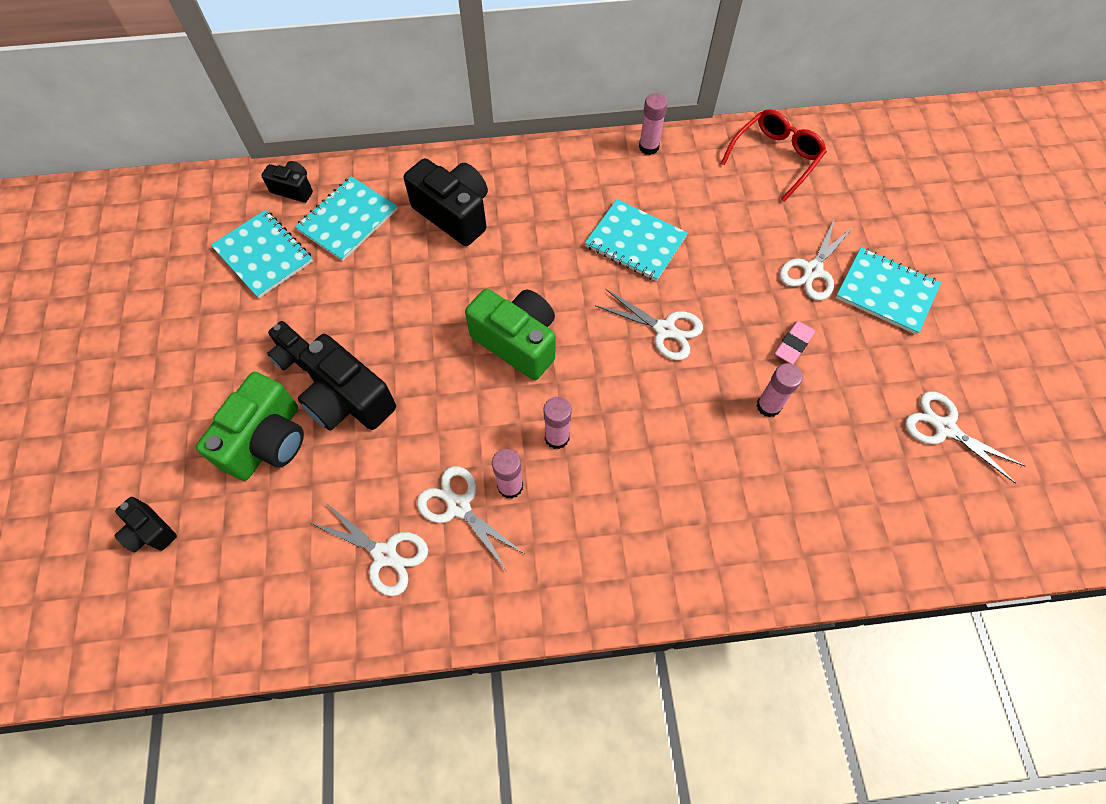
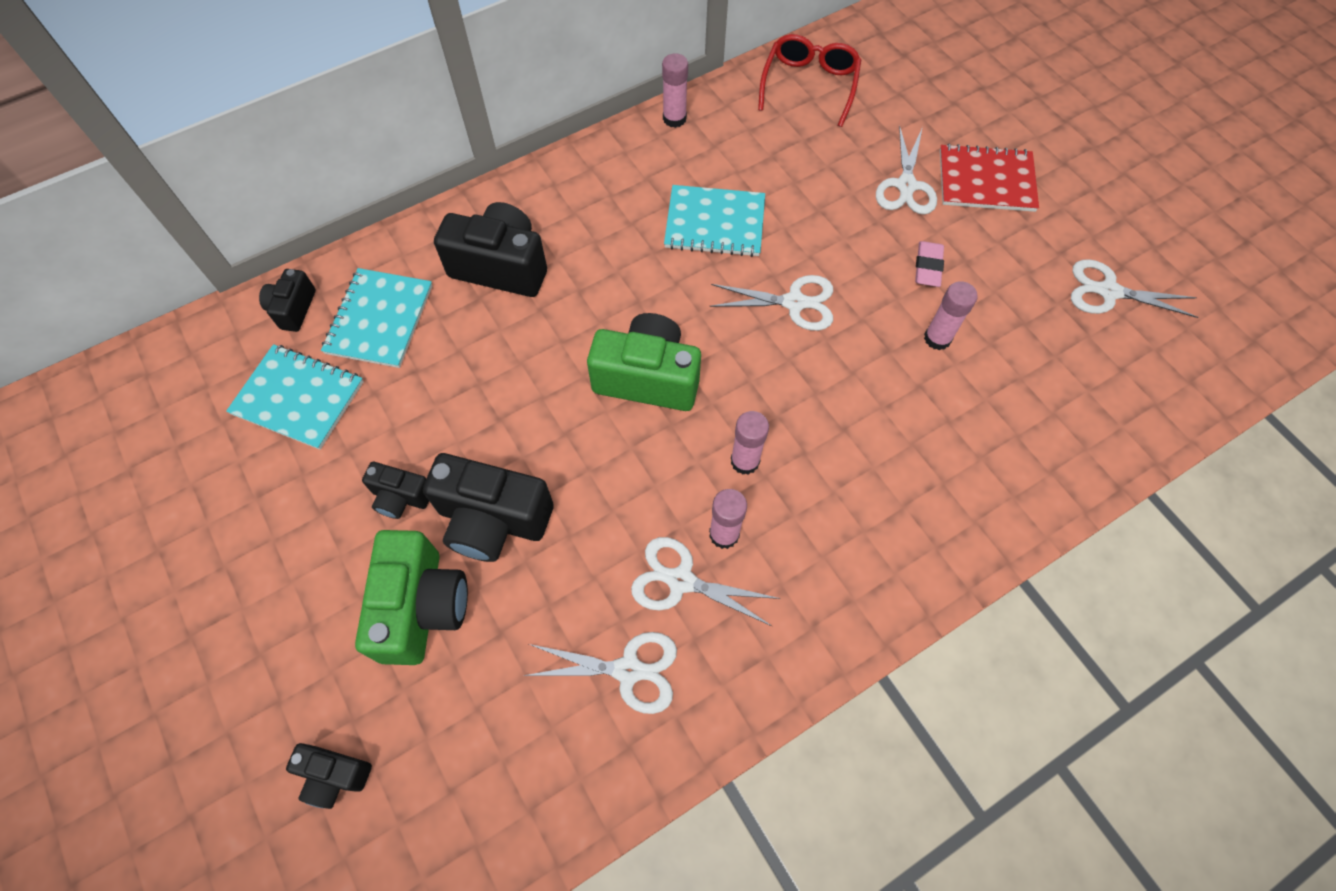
camera: 25 degrees left, 0 degrees up
black camera [261,161,313,203] -> black camera turned 75 degrees counterclockwise [259,269,316,332]
turquoise notebook [836,247,941,335] -> red notebook [940,144,1039,212]

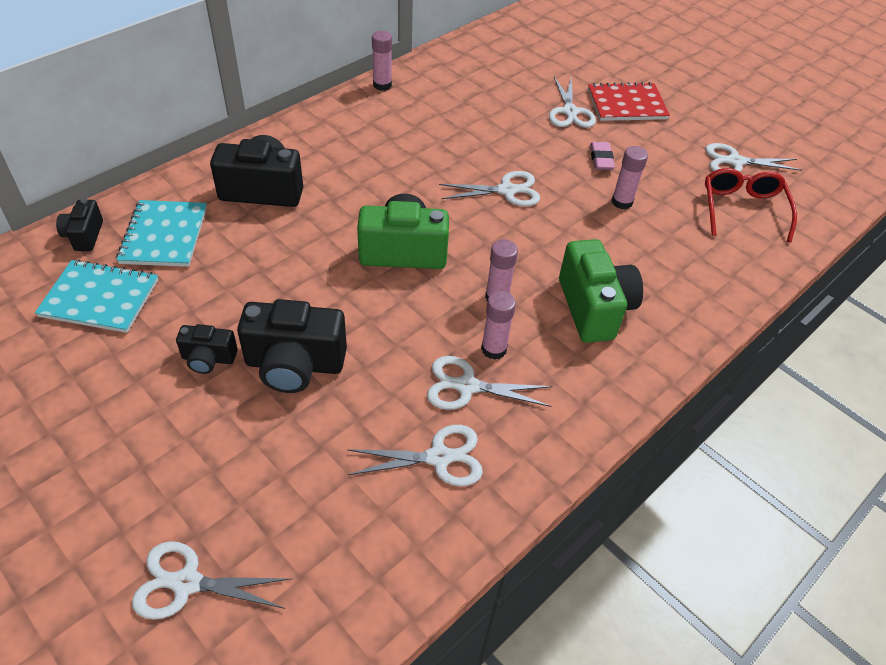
camera: 15 degrees left, 15 degrees down
black camera [286,743,372,809] -> white scissors [132,541,292,619]
green camera [355,530,468,665] -> green camera moved to [559,239,643,343]
turquoise notebook [664,185,765,257] -> none
red glasses [758,34,861,127] -> red glasses moved to [705,168,797,242]

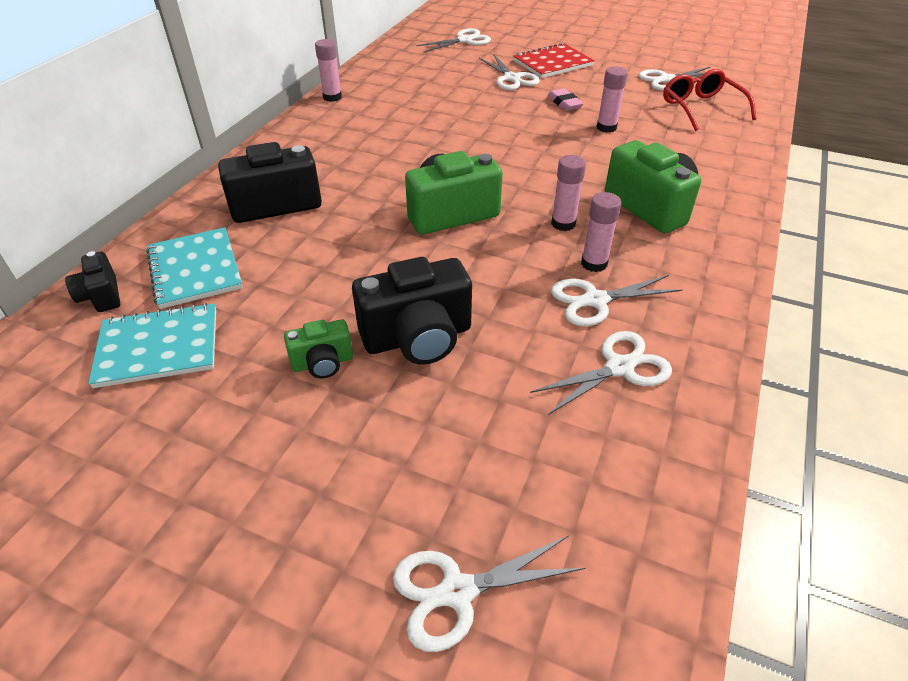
camera: 20 degrees left, 5 degrees down
black camera [176,324,238,374] -> green camera [284,319,353,378]
white scissors [439,171,540,206] -> white scissors moved to [416,28,491,53]

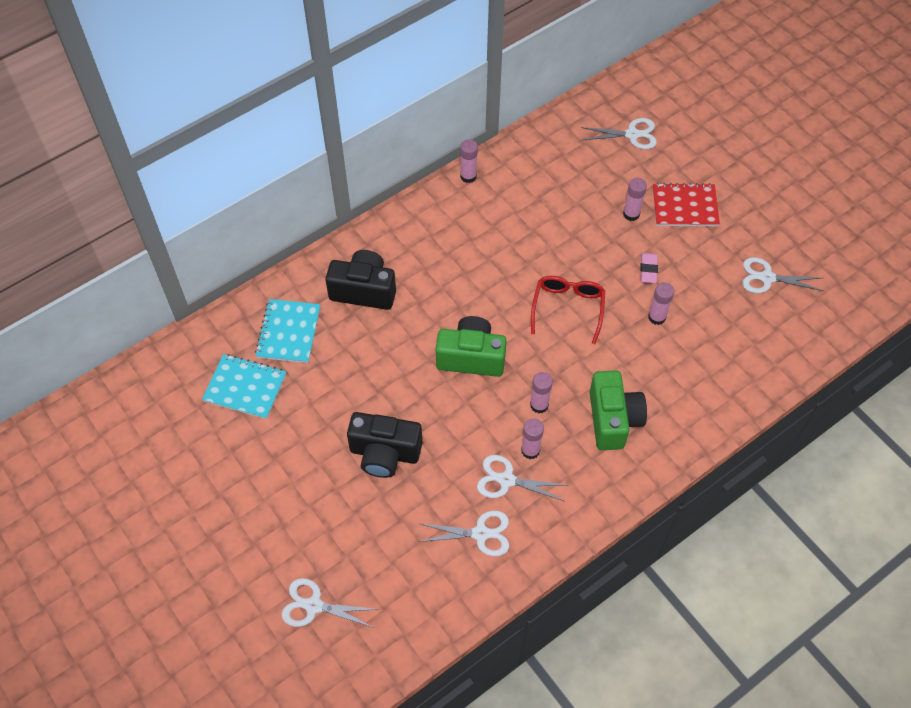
camera: 30 degrees right, 15 degrees up
black camera [65,251,120,312] -> none
green camera [284,319,353,378] -> none
white scissors [479,54,540,90] -> pink glue stick [623,178,647,221]
red glasses [663,69,757,131] -> red glasses moved to [531,276,605,344]

